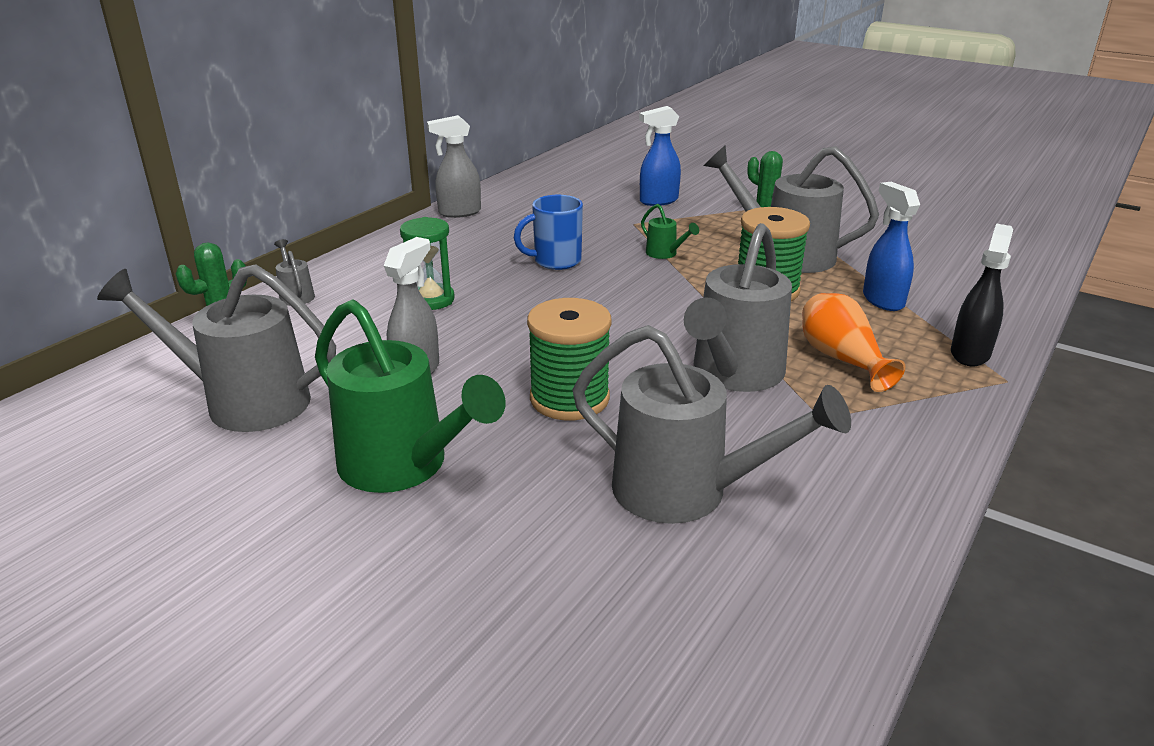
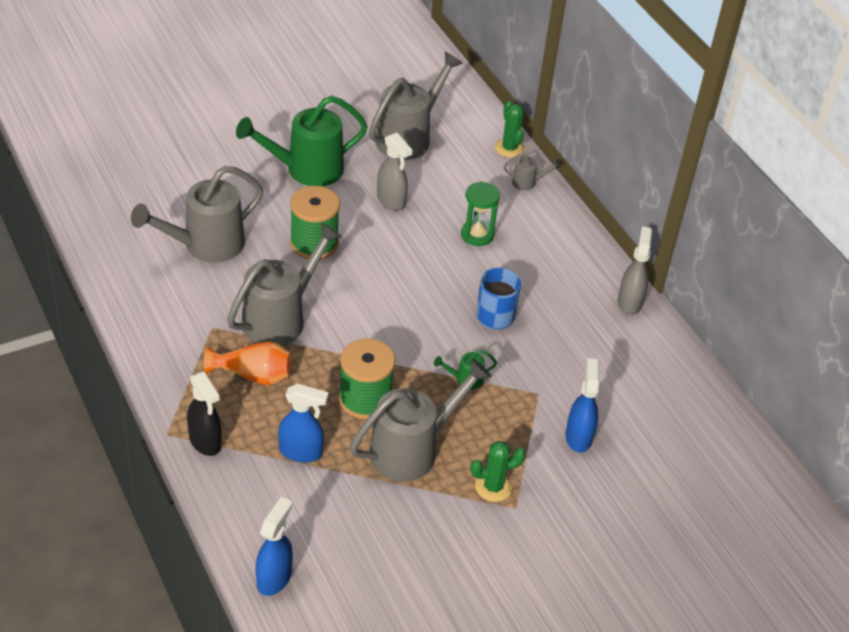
camera: 115 degrees right, 15 degrees up
grey watering can [684,223,792,392] -> grey watering can turned 75 degrees clockwise [227,223,342,346]
none -> blue spray bottle [255,497,293,596]

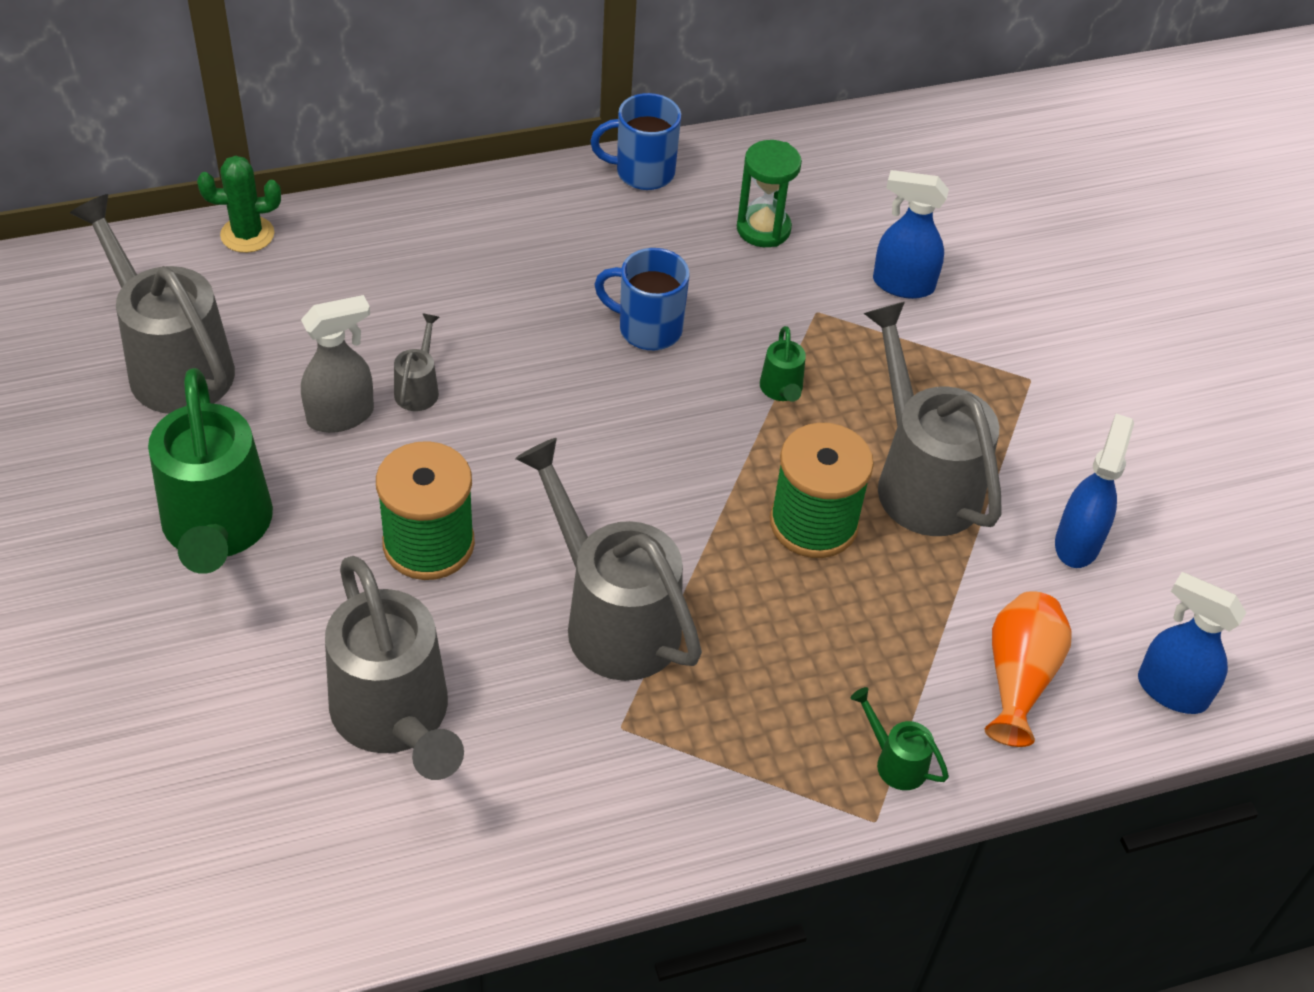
camera: 80 degrees left, 5 degrees up
black spray bottle [187,372,222,456] -> green watering can [851,687,949,790]
orange vase [204,341,292,385] -> orange vase moved to [985,591,1072,747]
blue spray bottle [278,384,329,463] -> blue spray bottle moved to [1055,414,1134,568]
green hourglass [461,181,500,246] -> green hourglass moved to [737,140,802,247]
green cactus [471,441,526,502] -> none
grey watering can [504,153,561,190] -> grey watering can moved to [394,313,439,411]
grey spray bottle [618,226,652,315] -> blue mug [590,93,681,190]

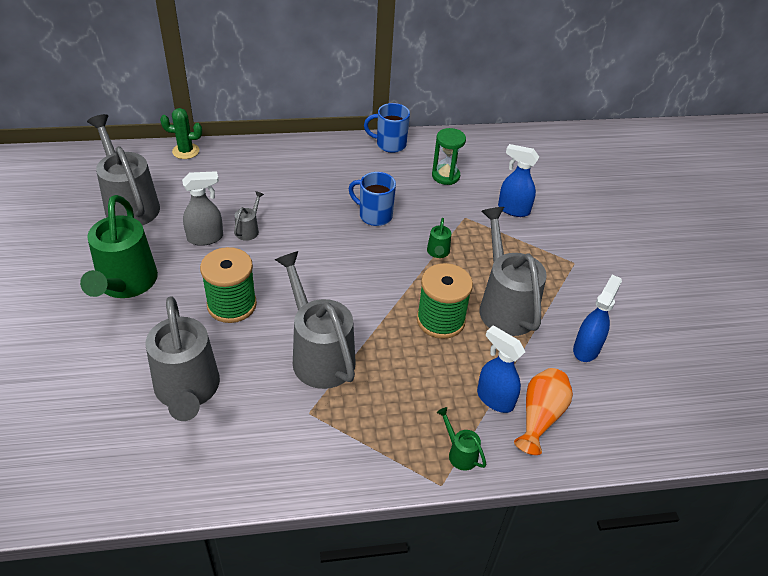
camera: 10 degrees right, 5 degrees down
blue spray bottle [1138,572,1246,714] -> blue spray bottle moved to [477,325,525,413]

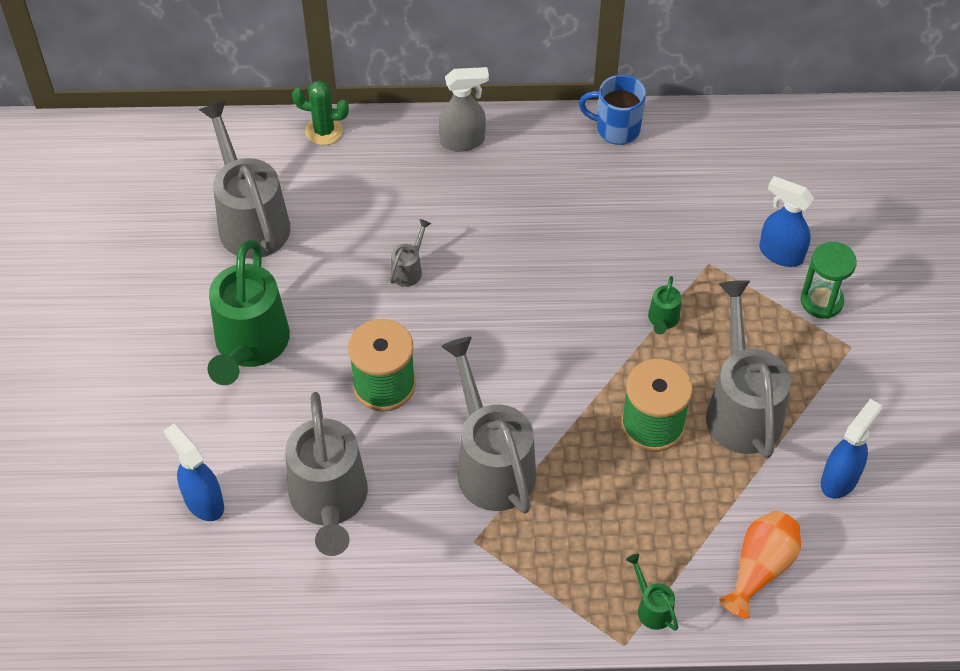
camera: 10 degrees right, 10 degrees up
grey spray bottle [182,171,223,246] -> grey spray bottle moved to [439,67,489,152]
blue mug [349,172,396,226] -> none
green hourglass [432,128,466,185] -> green hourglass moved to [800,242,857,319]
blue spray bottle [477,325,525,413] -> blue spray bottle moved to [164,423,224,521]

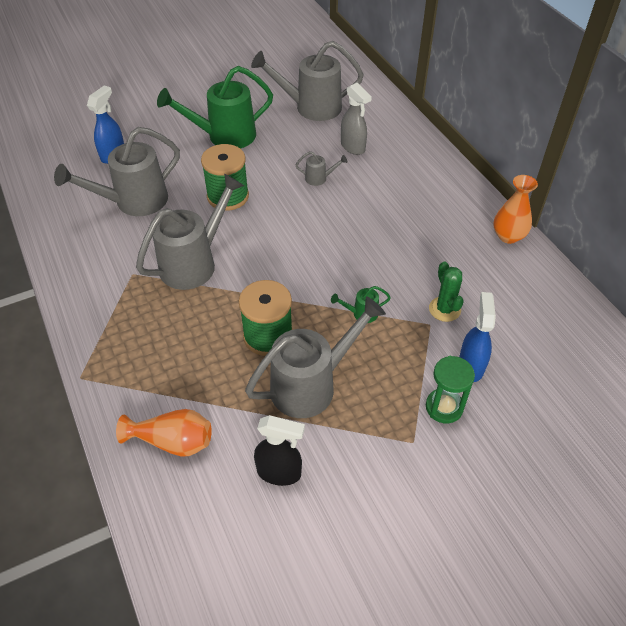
camera: 65 degrees right, 5 degrees down
grey watering can [198,101,290,259] -> grey watering can turned 135 degrees counterclockwise [251,41,363,121]
green cactus [292,80,349,145] -> green cactus moved to [429,261,464,322]
grey spray bottle [439,67,489,152] -> grey spray bottle moved to [341,83,372,155]
blue mug [579,75,646,145] -> orange vase [494,175,538,244]
green watering can [626,554,678,631] -> none
blue spray bottle [821,399,882,499] -> black spray bottle [254,415,305,486]

